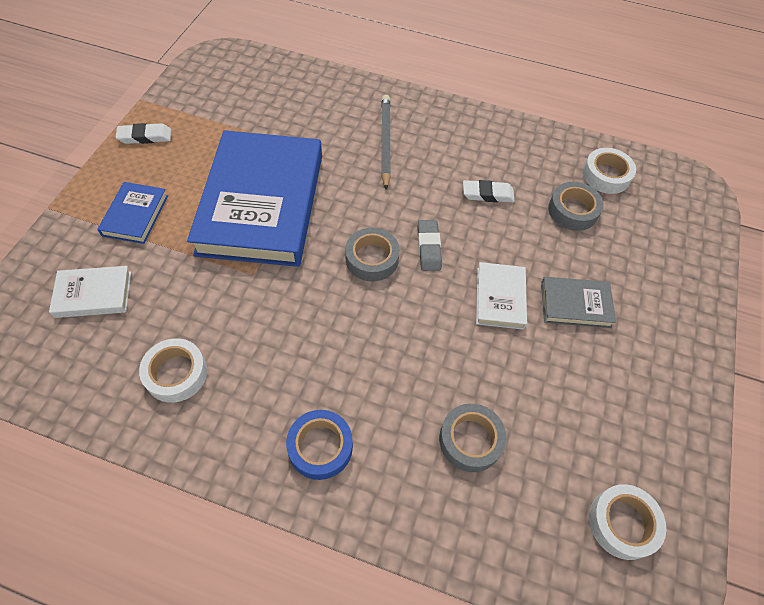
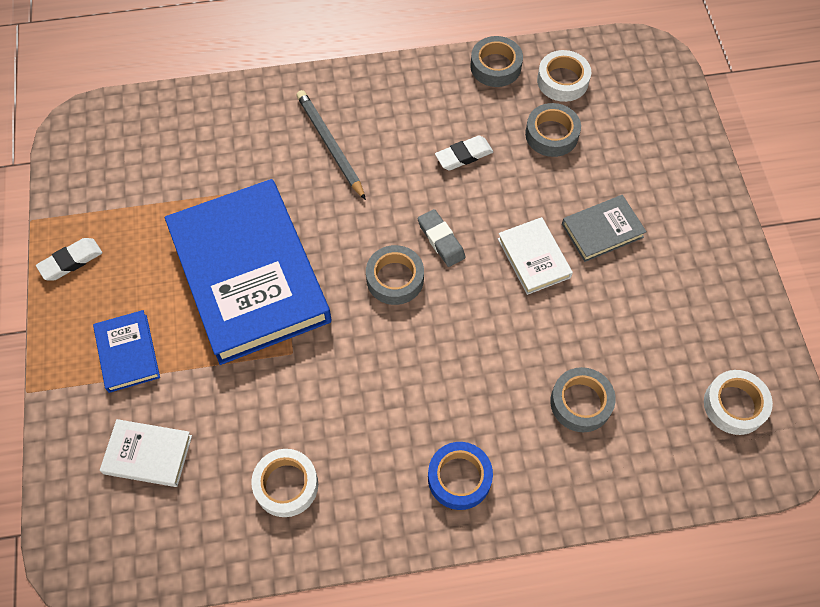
camera: 25 degrees left, 5 degrees up
white book [49,266,131,318] -> white book turned 45 degrees clockwise [100,419,192,487]
none -> grey tape [470,36,523,87]

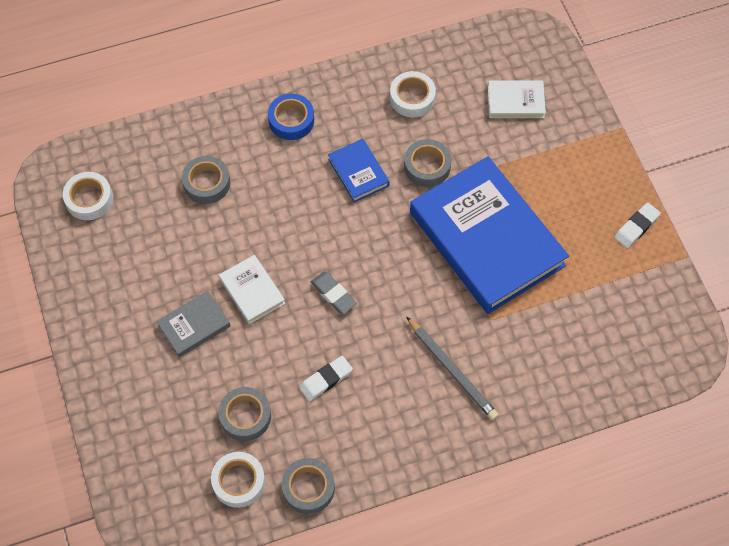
camera: 170 degrees right, 0 degrees up
blue book [93,310,160,393] -> blue book moved to [328,139,390,202]
grey tape [366,245,424,305] -> grey tape moved to [404,139,451,187]

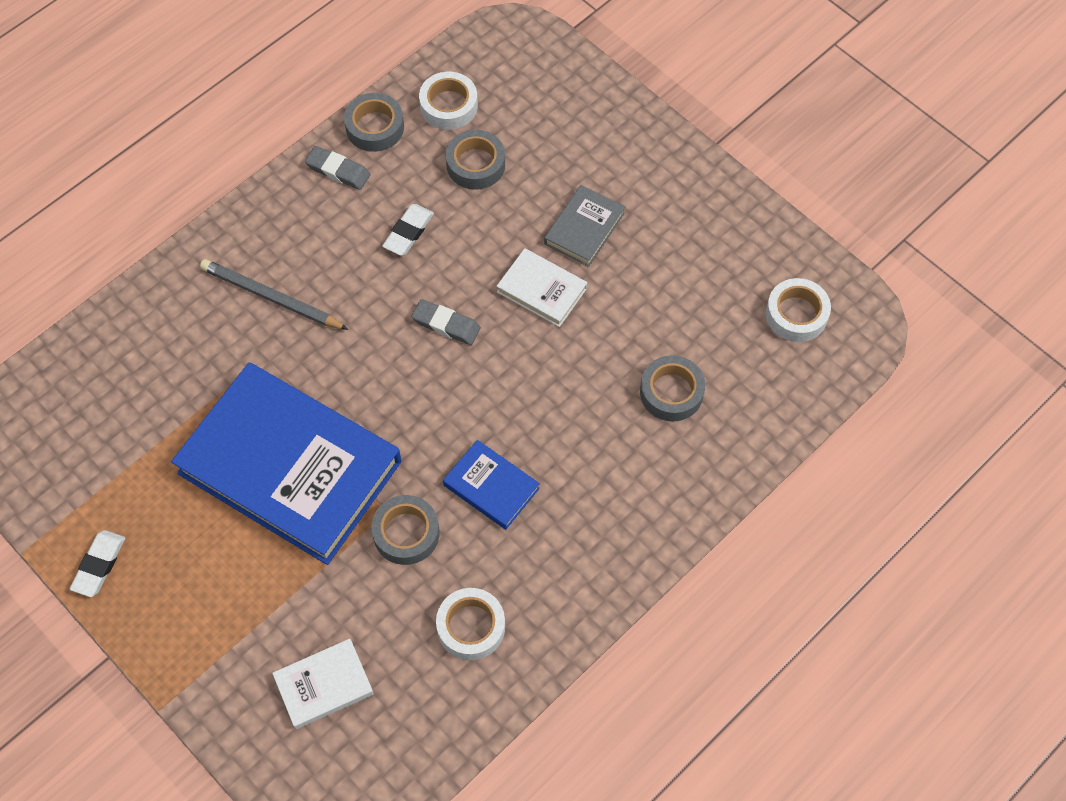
camera: 155 degrees right, 0 degrees up
blue tape [268,94,314,140] -> none
none -> grey eraser [305,146,371,190]

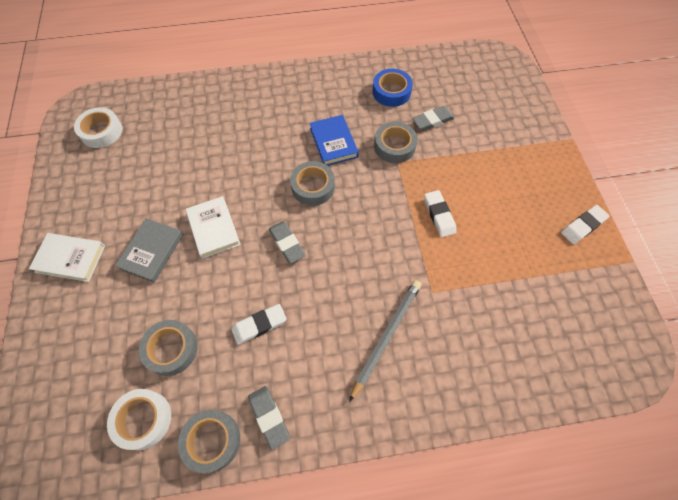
camera: 145 degrees left, 0 degrees up
blue book [171,362,401,565] -> white eraser [424,190,457,237]
grey pencil [200,259,349,330] -> grey pencil turned 120 degrees counterclockwise [349,280,421,402]
white book [272,639,374,729] -> white book moved to [29,233,105,282]
white tape [436,588,505,660] -> blue tape [372,69,413,107]
grey book [544,185,625,267] -> grey book turned 45 degrees counterclockwise [115,218,183,283]
grey tape [640,355,705,421] -> grey tape moved to [290,161,335,206]
none -> grey eraser [412,106,455,131]

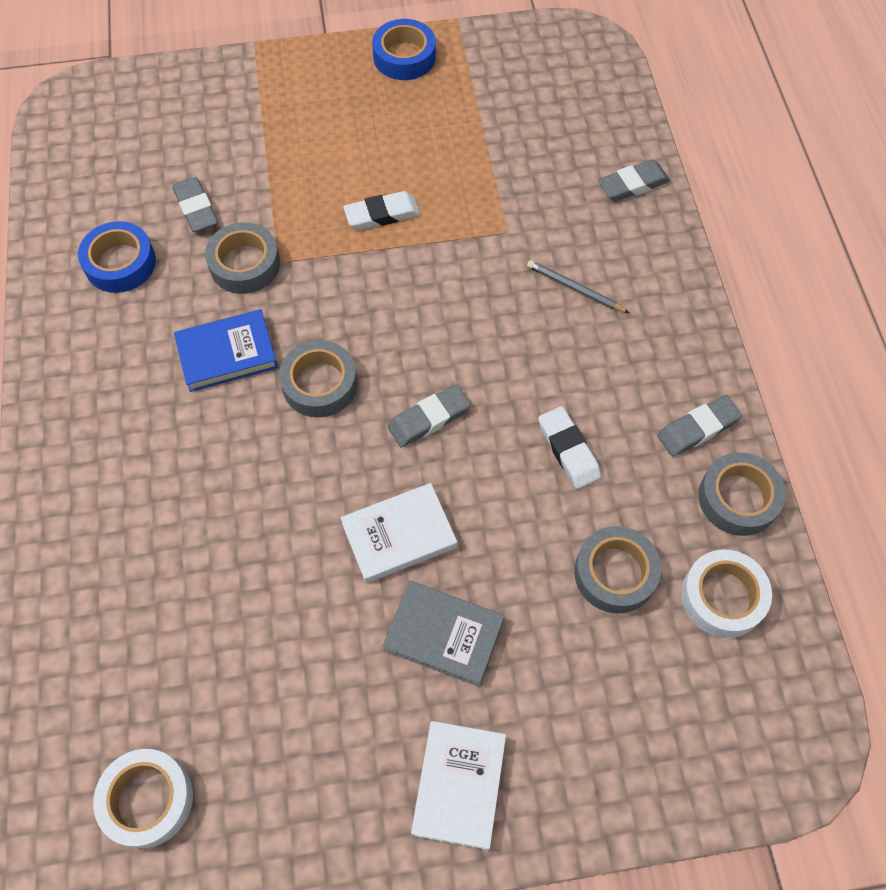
camera: 90 degrees left, 0 degrees up
grey pencil [349,280,421,402] -> grey pencil [527,260,629,313], size x0.59
white eraser [561,205,610,244] -> blue tape [372,19,436,80]
none -> grey eraser [598,160,670,201]

